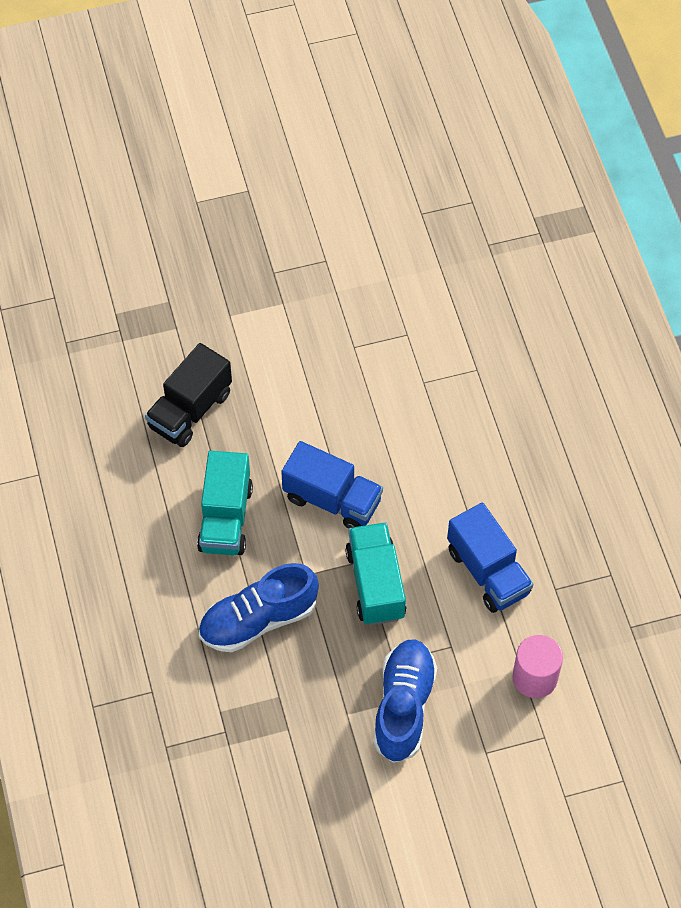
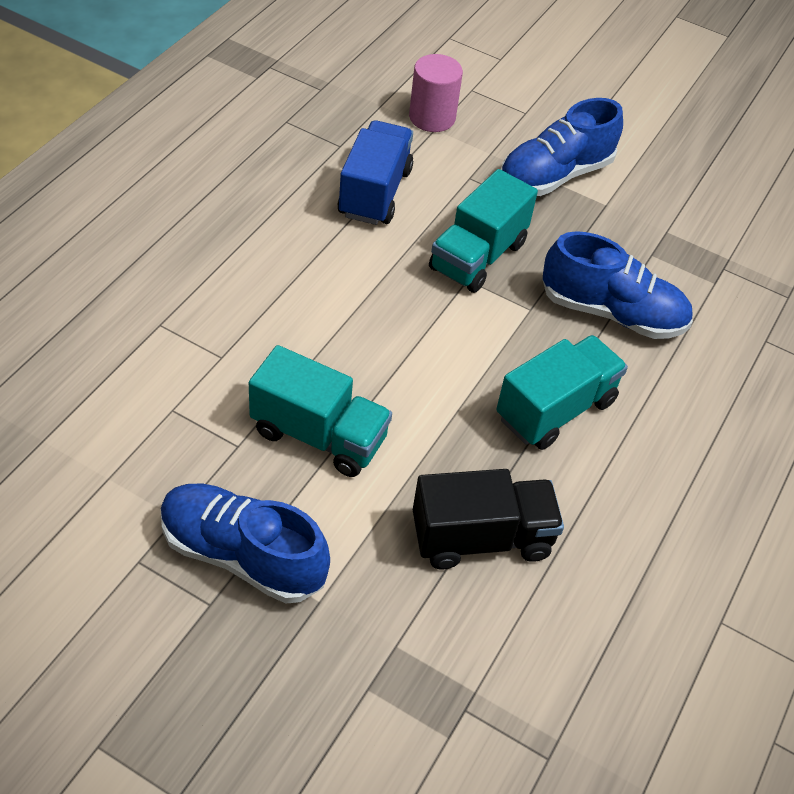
camera: 140 degrees left, 10 degrees down
blue truck [281,441,383,529] -> none
none -> blue shoe [161,483,330,603]
none -> turquoise truck [249,345,392,477]

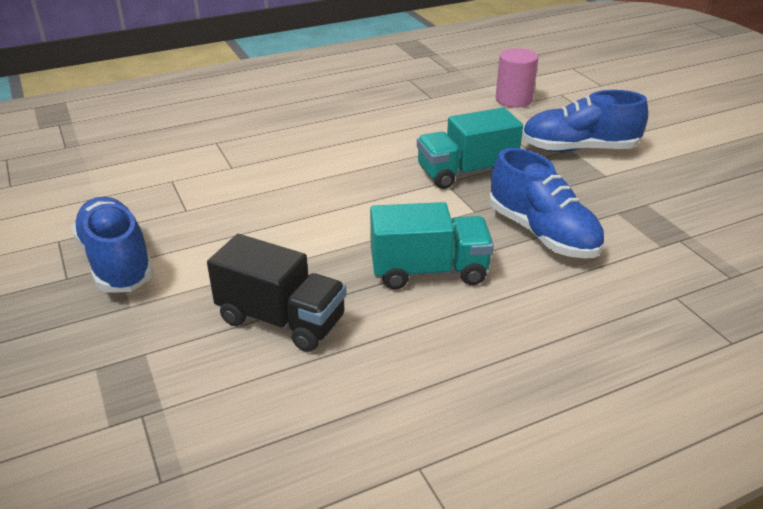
camera: 40 degrees right, 15 degrees down
turquoise truck [249,345,392,477] -> none
blue truck [338,120,413,225] -> none

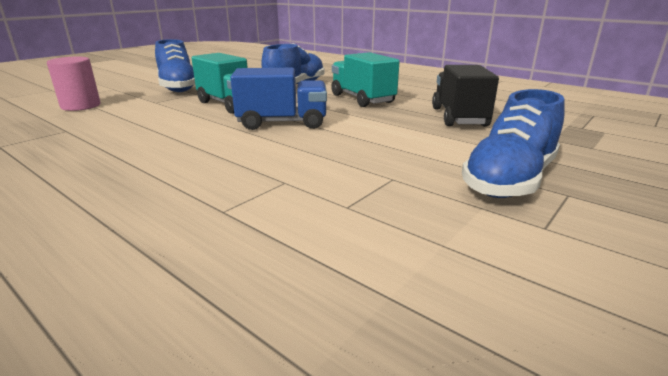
camera: 115 degrees left, 10 degrees down
none -> blue truck [230,68,327,130]

